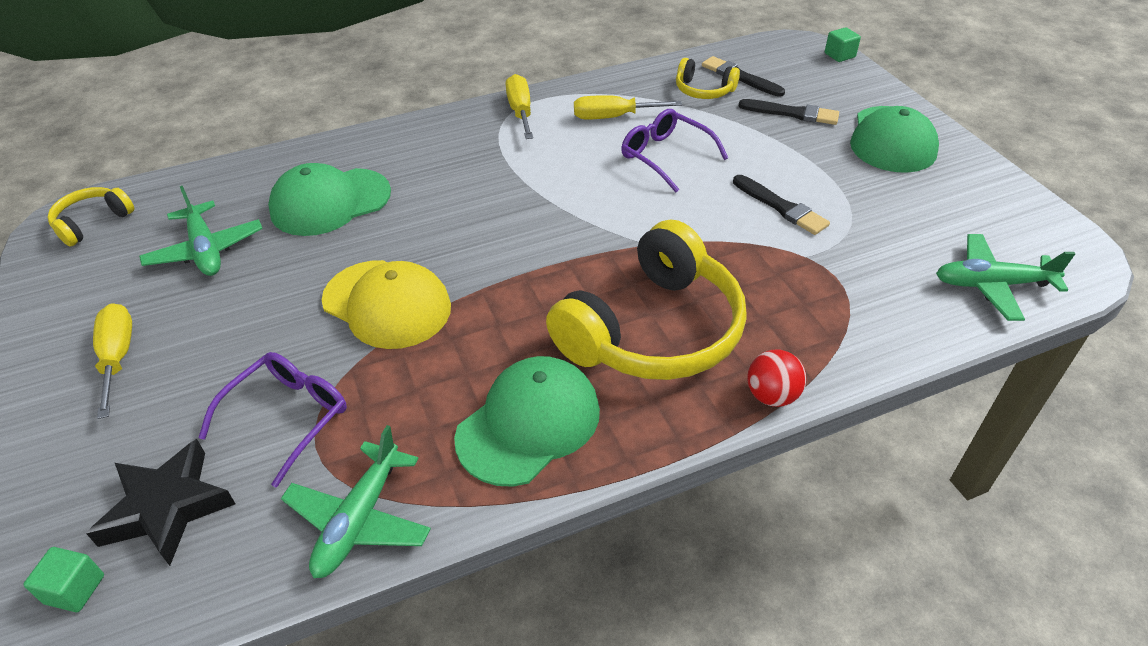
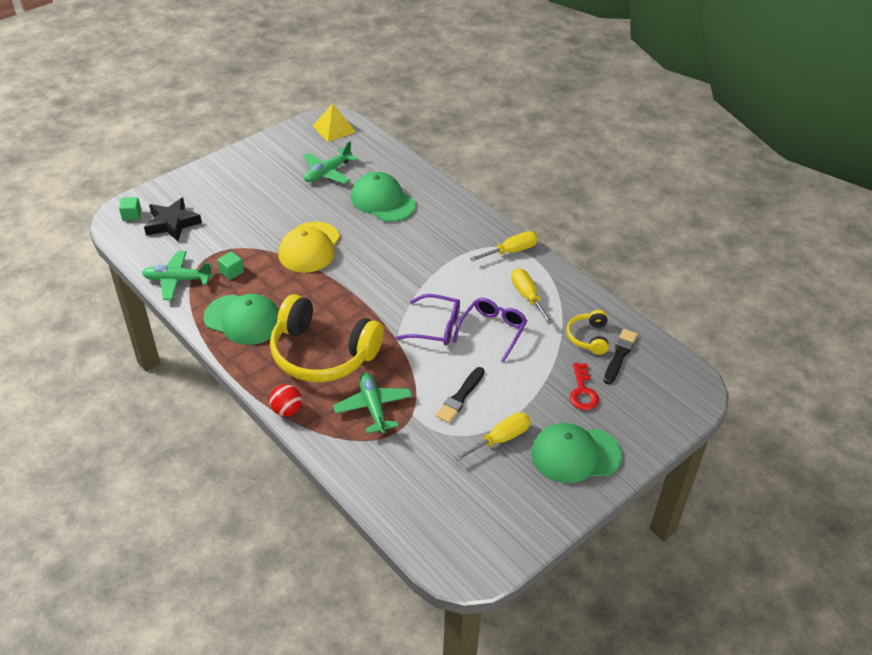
camera: 70 degrees right, 0 degrees up
yellow headphones [48,187,134,246] -> yellow pyramid [313,104,356,142]
yellow screwdriver [93,303,132,419] -> yellow screwdriver moved to [454,413,531,461]
purple glasses [198,352,347,488] -> purple glasses moved to [396,294,460,346]
black brush [739,99,839,125] -> red key [570,363,599,410]
green cube [825,27,861,62] -> green cube moved to [218,251,244,280]
green plane [936,234,1075,321] -> green plane moved to [333,373,412,434]

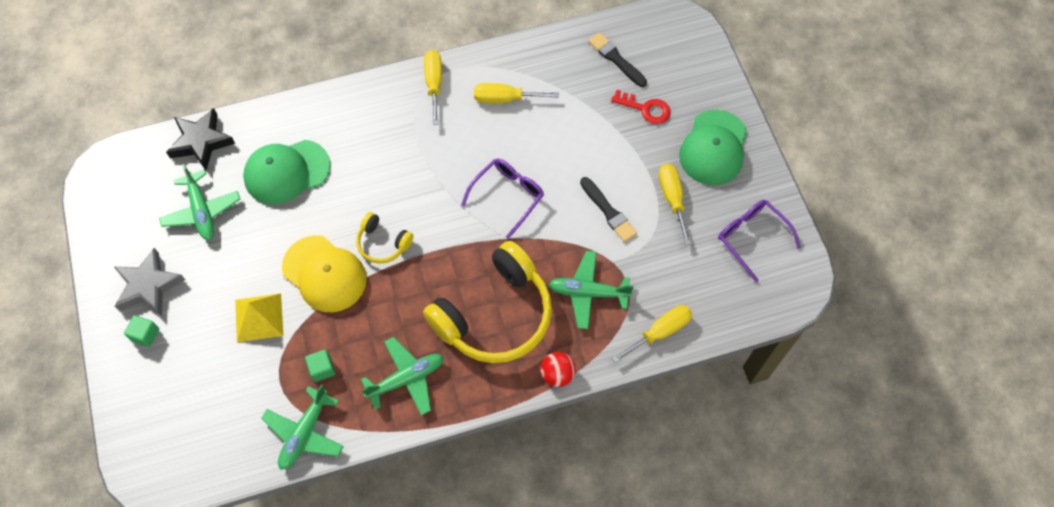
camera: 65 degrees left, 20 degrees up
green cube [119,197,141,221] -> green cube moved to [124,315,159,347]
black star [144,198,202,241] -> black star moved to [166,108,235,170]
green cap [203,294,279,345] -> green plane [361,337,443,415]
yellow pyramid [313,104,356,142] -> yellow pyramid moved to [235,293,283,342]
purple glasses [453,298,527,362] -> purple glasses moved to [718,200,801,282]
yellow headphones [567,310,609,355] -> yellow headphones moved to [356,212,414,264]
none -> grey star [113,248,185,316]
none -> yellow screwdriver [612,305,692,363]

